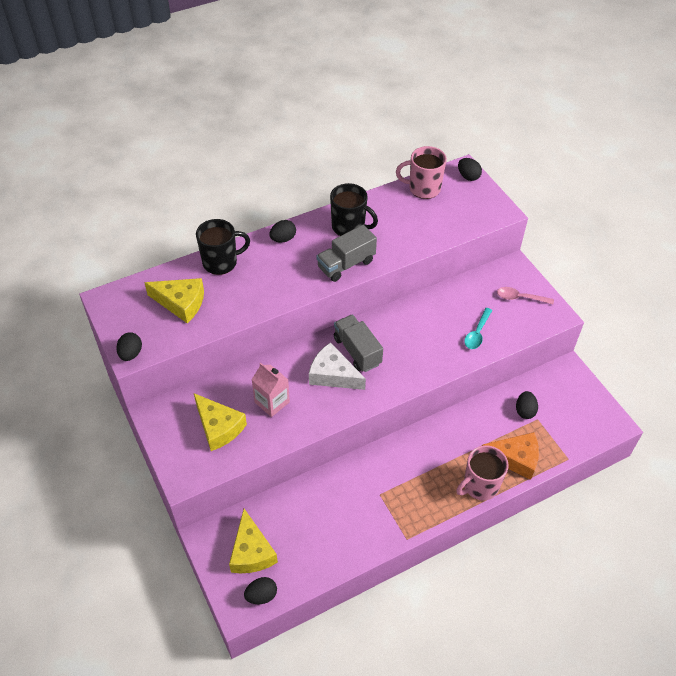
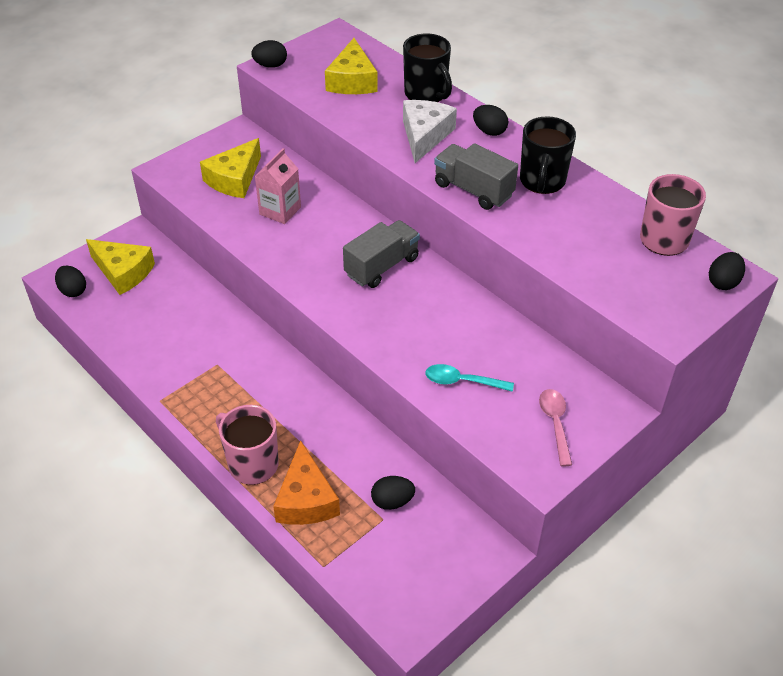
camera: 75 degrees right, 5 degrees down
yellow cheese [229,509,278,573] -> yellow cheese turned 120 degrees counterclockwise [86,239,155,295]
white cheese [309,342,366,390] -> white cheese moved to [403,100,457,163]

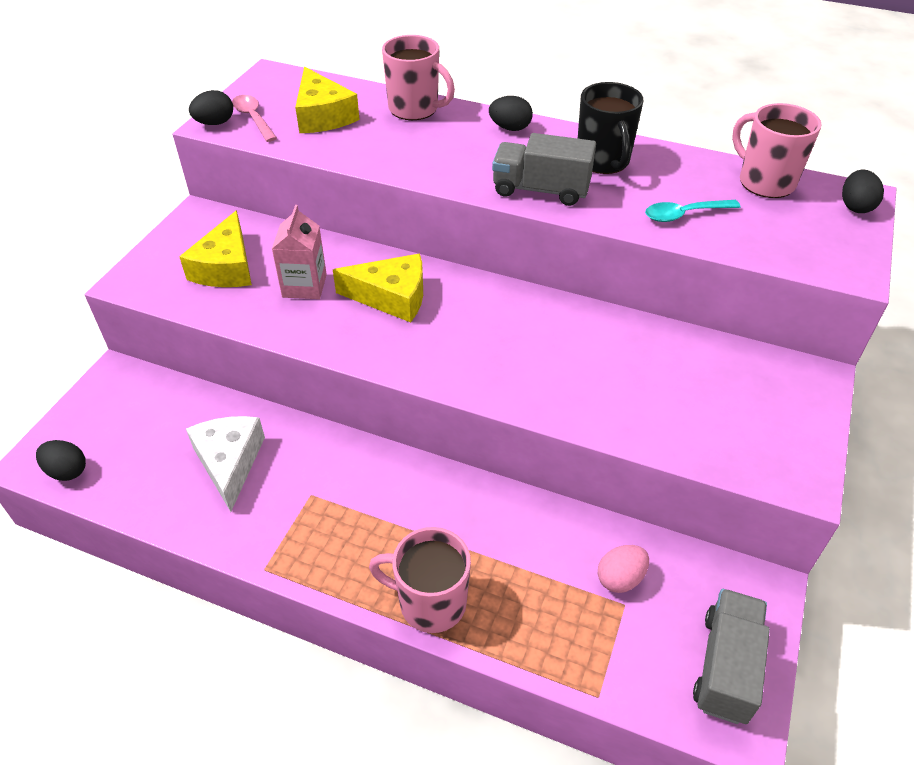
camera: 25 degrees left, 0 degrees up
yellow cheese [86,239,155,295] -> yellow cheese moved to [333,254,423,323]
orange cheese [273,440,340,525] -> none
grey truck [343,220,420,288] -> grey truck moved to [693,589,770,724]
black egg [371,476,415,510] -> pink egg [598,545,649,593]
black mug [403,33,452,102] -> pink mug [382,35,455,120]
white cheese [403,100,457,163] -> white cheese moved to [186,416,265,512]
turquoise spoon [425,364,514,392] -> turquoise spoon moved to [645,200,741,222]
pink spoon [539,389,572,467] -> pink spoon moved to [232,95,277,142]

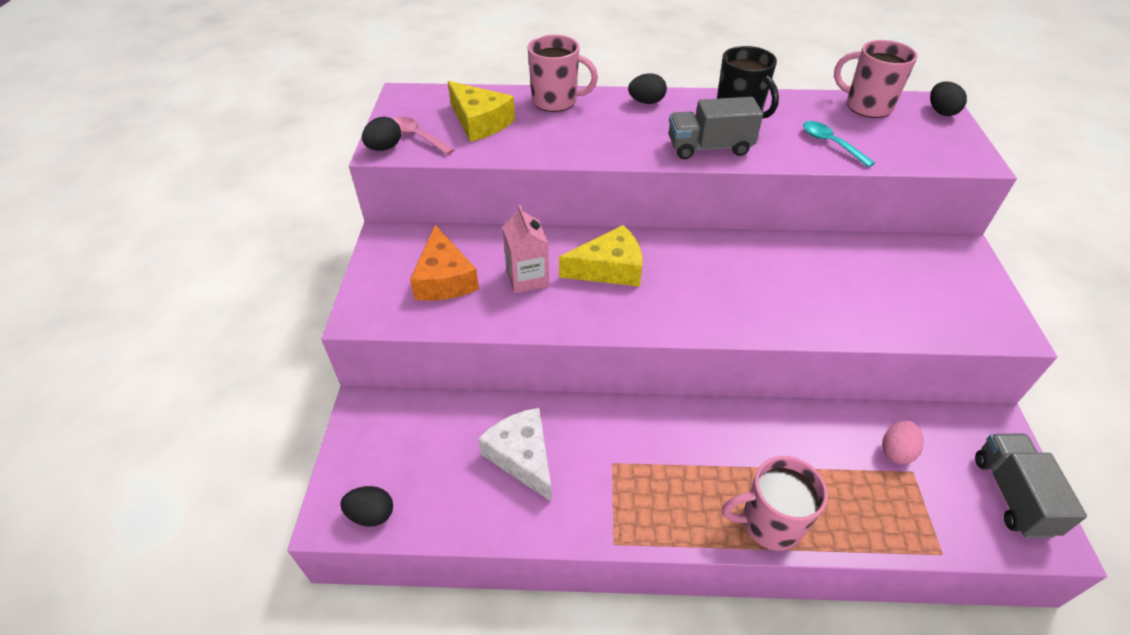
camera: 20 degrees left, 0 degrees up
yellow cheese [179,211,252,287] -> orange cheese [410,225,479,301]
turquoise spoon [645,200,741,222] -> turquoise spoon turned 90 degrees clockwise [803,121,875,167]

